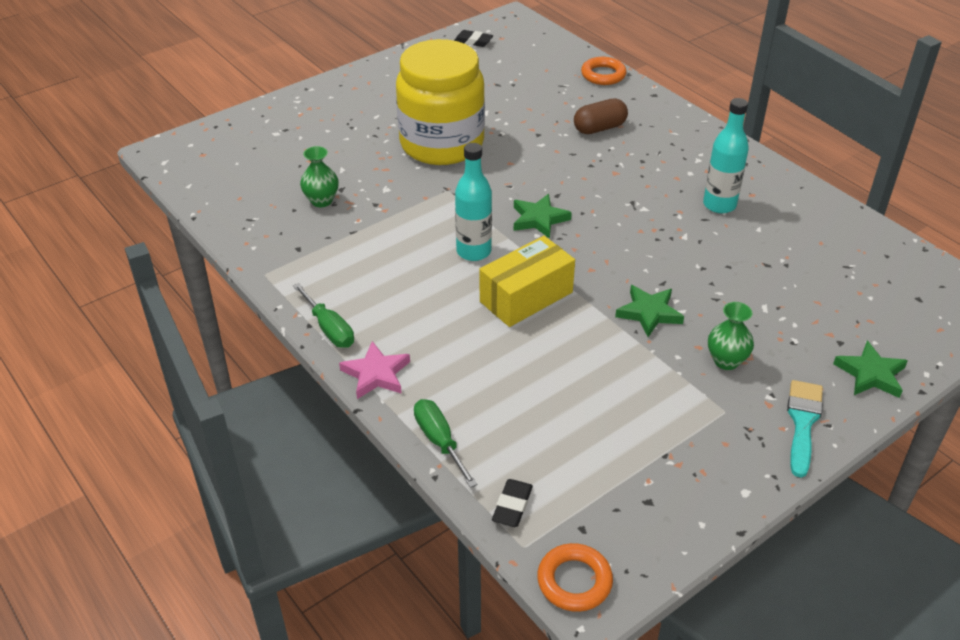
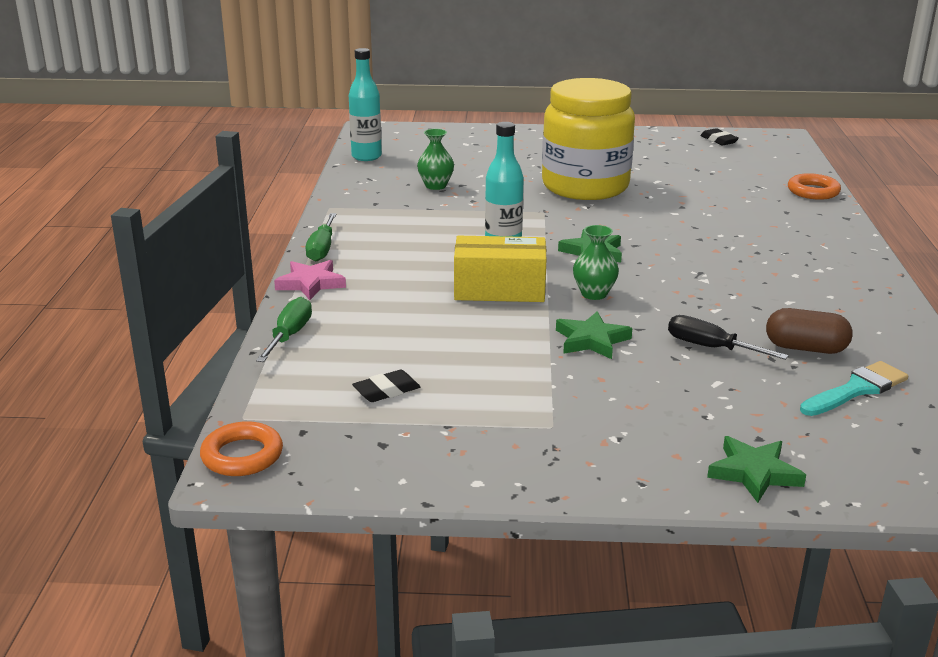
camera: 40 degrees right, 15 degrees down
black eraser [492,479,533,527] -> black eraser moved to [352,370,420,402]
brown capsule [574,98,628,134] -> brown capsule moved to [766,308,852,354]
turquoise bottle [703,98,749,213] -> turquoise bottle moved to [349,48,382,161]
green vase [708,302,754,370] -> green vase moved to [573,225,619,300]
turquoise brush [787,380,823,478] -> turquoise brush moved to [800,361,908,416]
none -> black screwdriver [668,315,789,360]

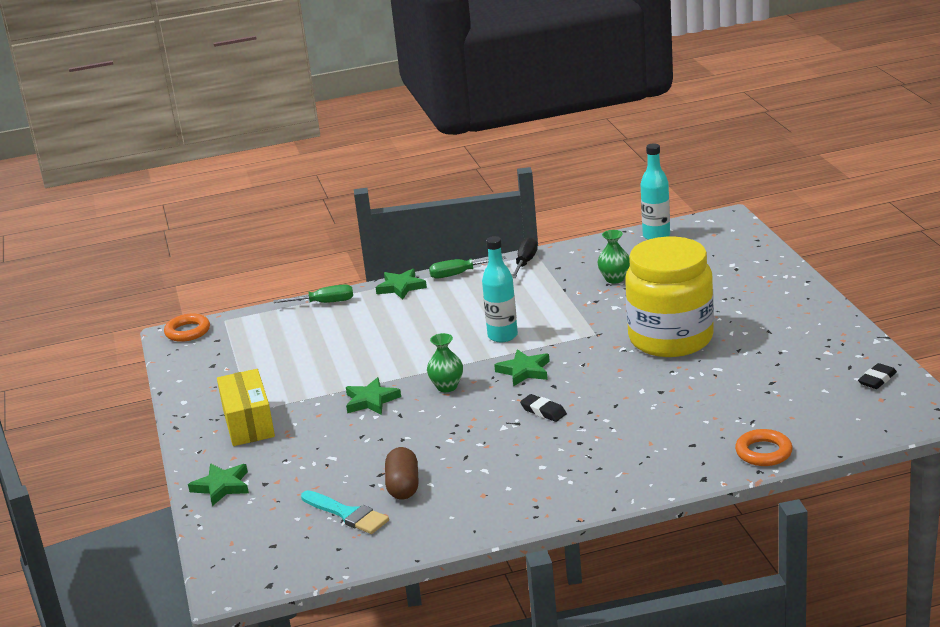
camera: 75 degrees right, 0 degrees up
pink star [274,260,346,300] -> green star [376,269,427,300]
black eraser [352,370,420,402] -> black eraser moved to [520,394,567,422]
yellow box [454,236,547,302] -> yellow box moved to [217,369,275,446]
black screwdriver [668,315,789,360] -> black screwdriver moved to [512,237,538,278]

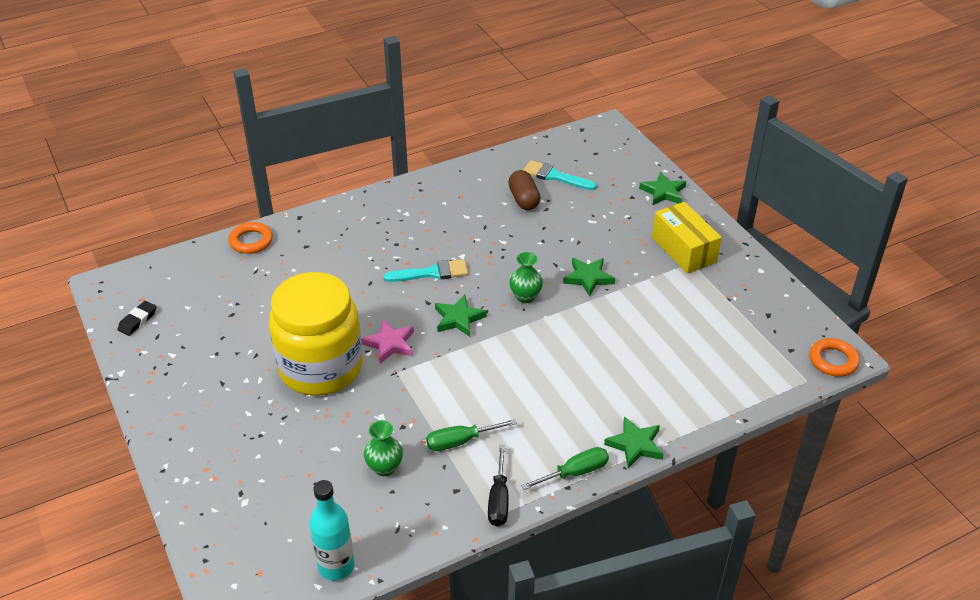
camera: 165 degrees right, 15 degrees up
green screwdriver [274,284,353,303] -> green screwdriver moved to [426,419,517,451]
turquoise bottle [482,236,518,342] -> none
black eraser [520,394,567,422] -> turquoise brush [383,259,468,282]
none -> pink star [361,319,414,364]

